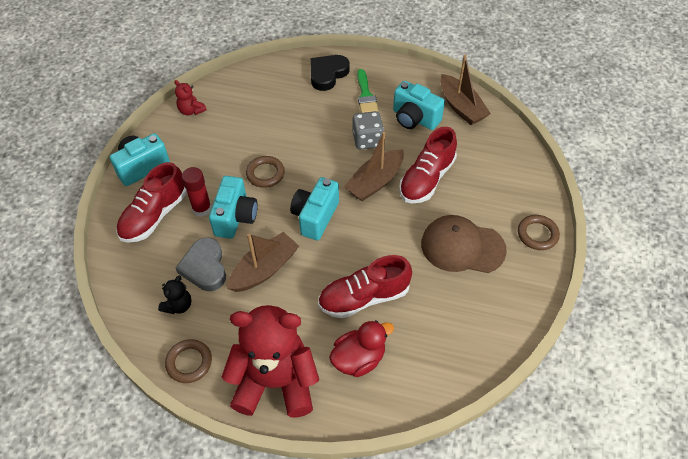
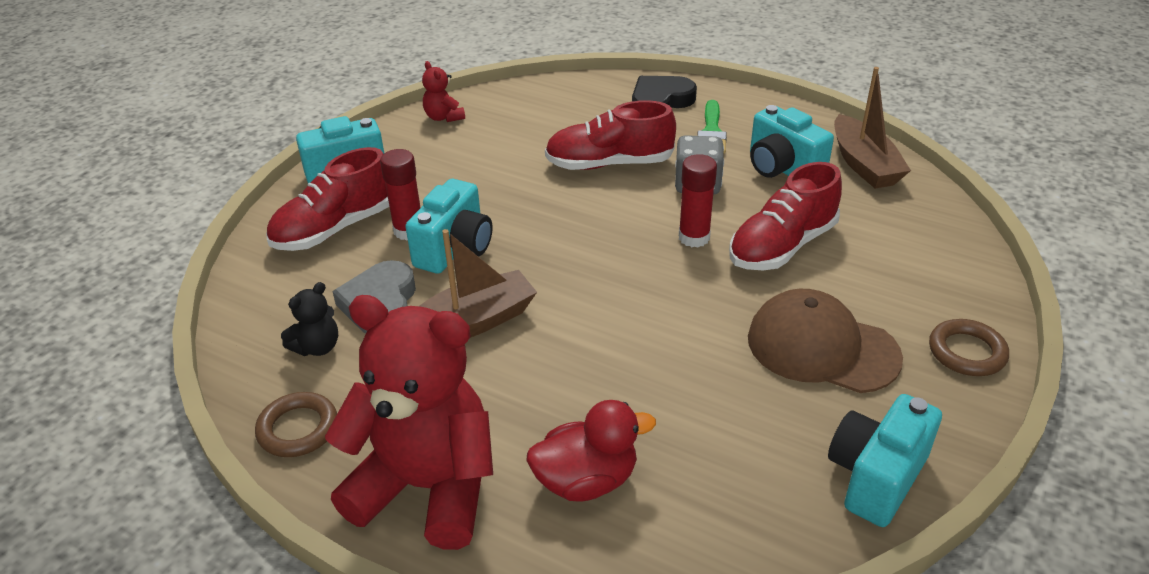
camera: 15 degrees right, 15 degrees down
brown ring [246,156,285,188] -> none
turquoise camera [290,177,339,240] -> turquoise camera moved to [828,394,942,527]
red shoe [318,255,412,318] -> red shoe moved to [545,100,676,170]
brown boat [344,132,404,201] -> red glue stick [679,154,717,247]

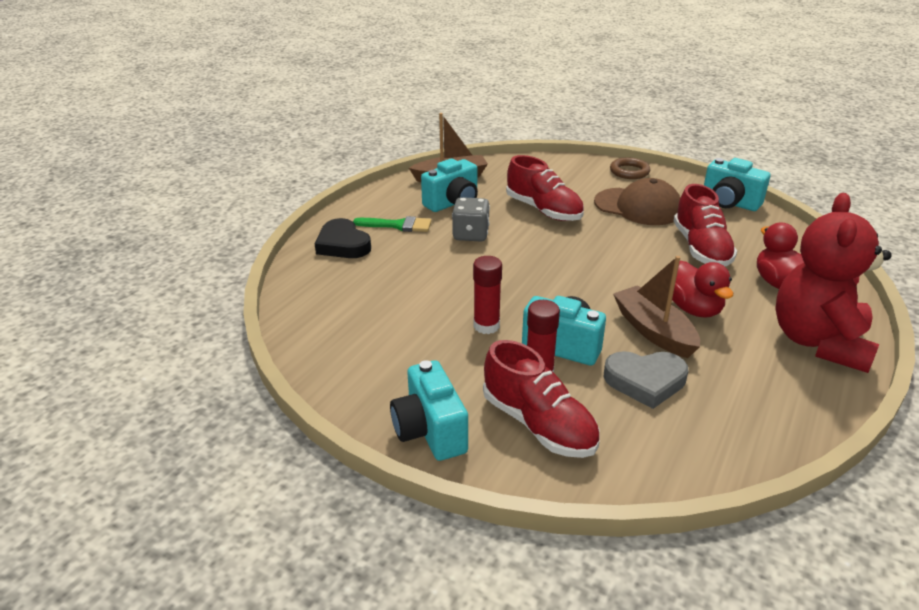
camera: 90 degrees left, 5 degrees down
brown ring [255,392,337,457] -> none
black teddy bear [281,282,338,356] -> none
red teddy bear [422,61,465,122] -> none
red shoe [545,100,676,170] -> red shoe moved to [674,184,737,266]
red glue stick [679,154,717,247] -> red glue stick moved to [473,256,502,334]
brown cap [748,289,903,393] -> brown cap turned 90 degrees counterclockwise [594,178,680,225]
none -> red duck [672,261,733,318]

